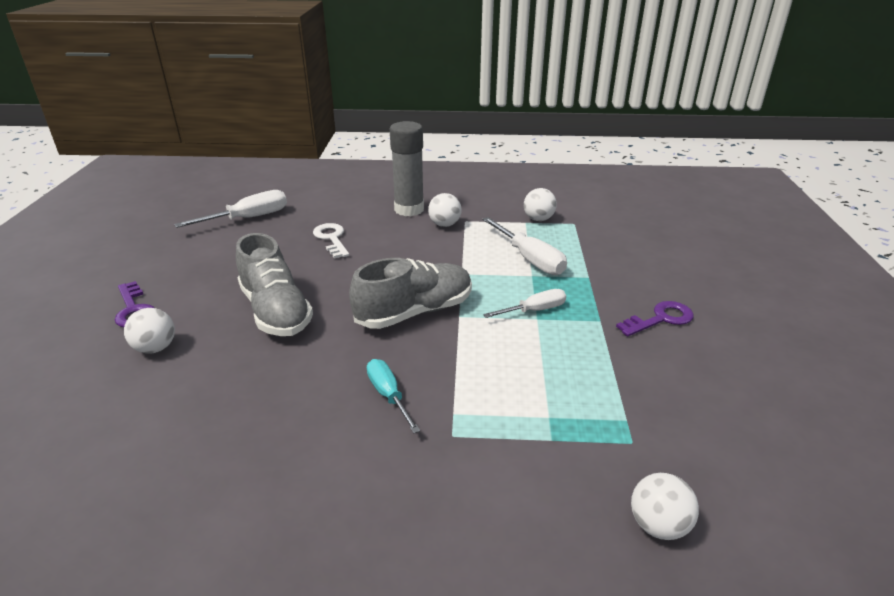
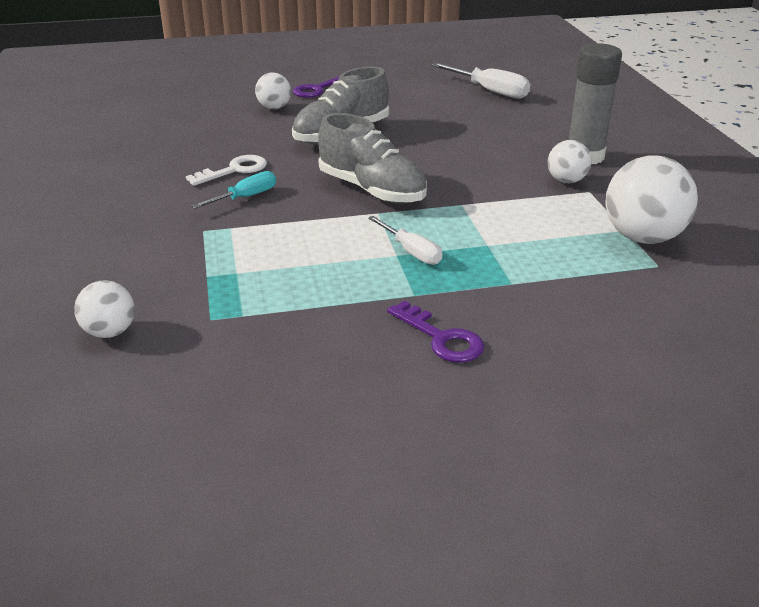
camera: 75 degrees right, 0 degrees up
white key [313,223,349,259] -> white key moved to [186,155,267,186]
white screwdriver [482,217,567,275] -> none
white ball [524,188,557,221] -> white ball [606,156,698,244], size x1.79

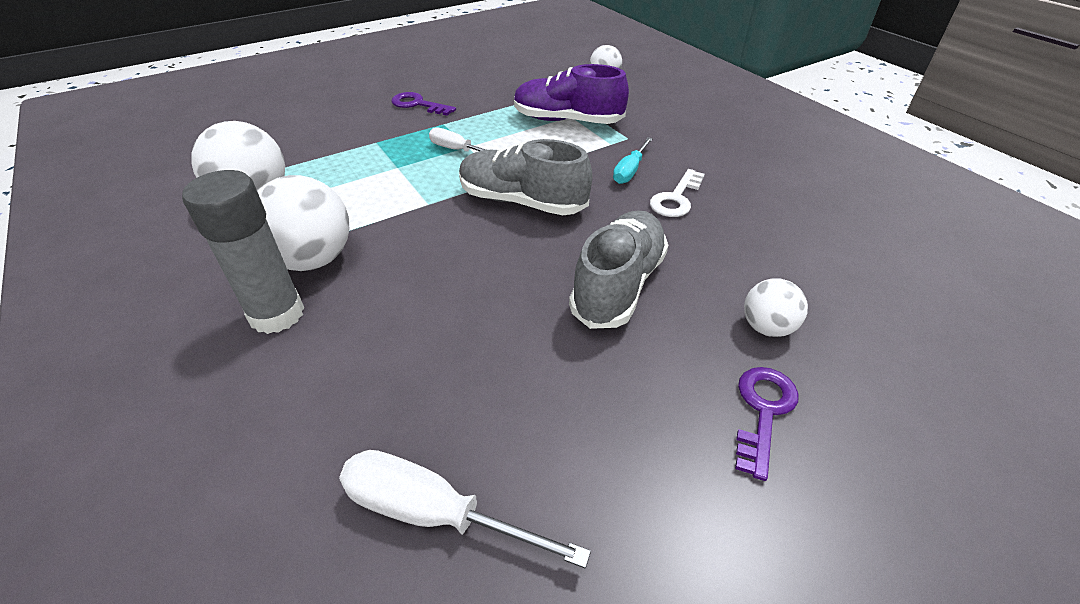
camera: 160 degrees right, 10 degrees up
white ball [548,140,591,183] -> white ball [257,175,349,271], size x1.79
none -> purple shoe [514,64,629,124]

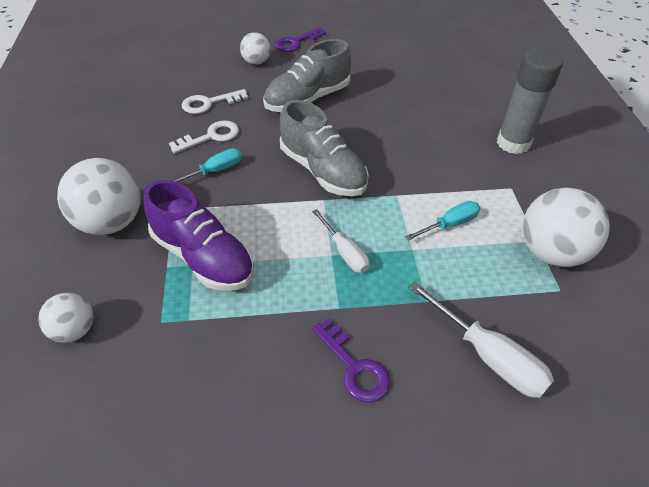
camera: 155 degrees left, 5 degrees up
white ball [257,175,349,271] -> white ball moved to [57,158,141,235]
white screwdriver [339,450,591,568] -> white screwdriver moved to [408,281,554,398]
none -> white key [182,89,248,114]
none -> turquoise screwdriver [405,201,480,241]

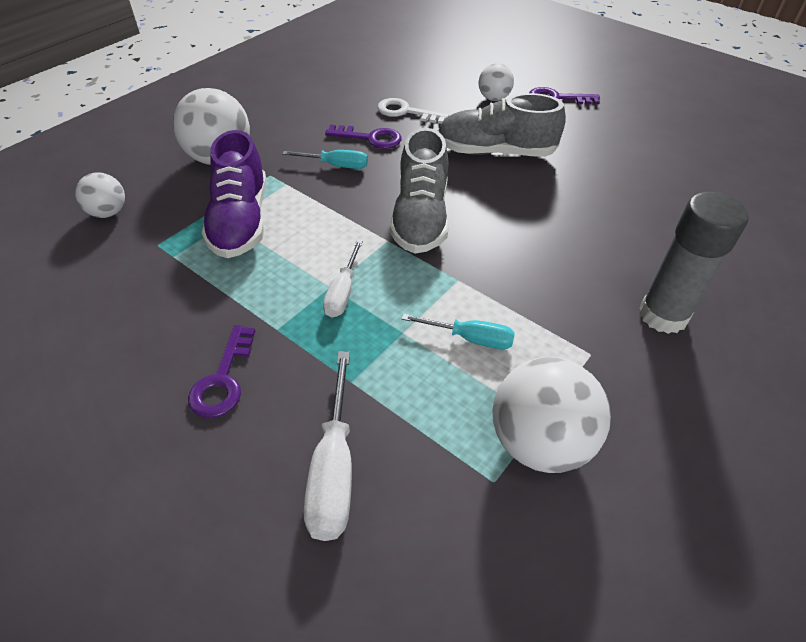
camera: 45 degrees right, 0 degrees up
white key [169,120,239,154] -> purple key [325,125,402,149]

